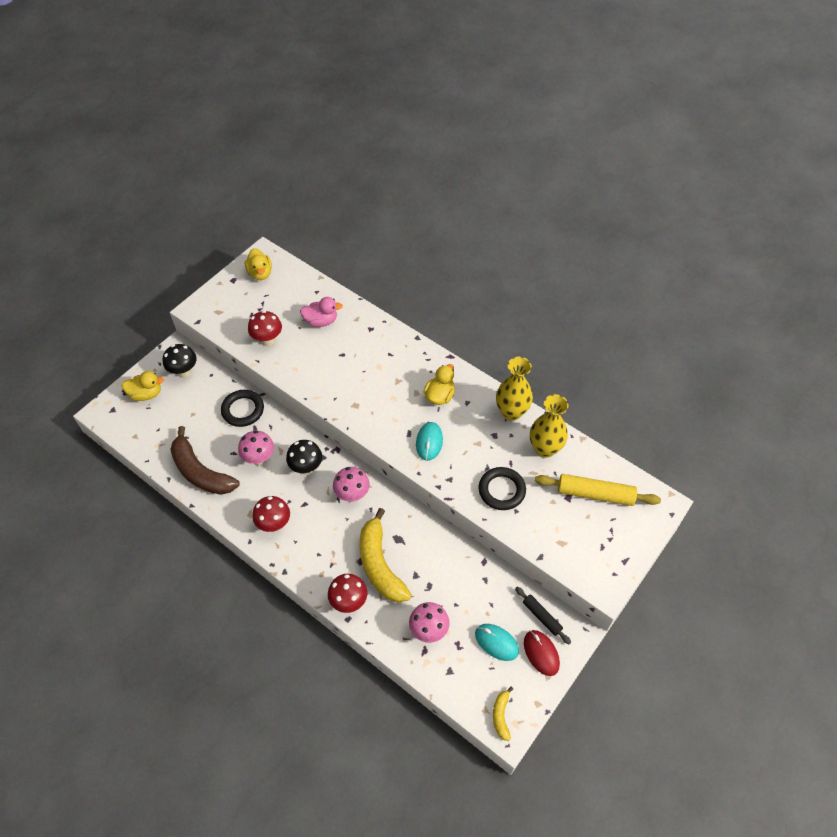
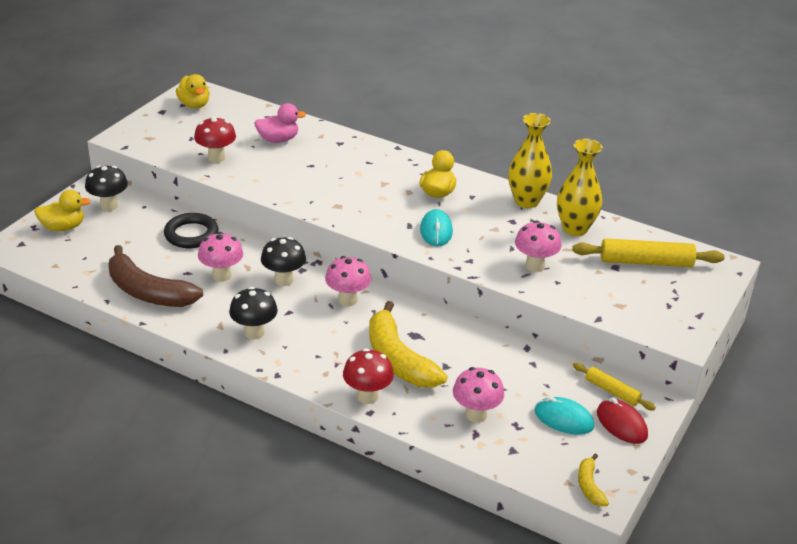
camera: 10 degrees left, 20 degrees down
red mushroom [252,496,290,532] -> black mushroom [229,287,278,339]
black ring [478,467,526,510] -> pink mushroom [515,220,561,272]
black rolling pin [515,587,571,644] -> yellow rolling pin [573,363,656,410]

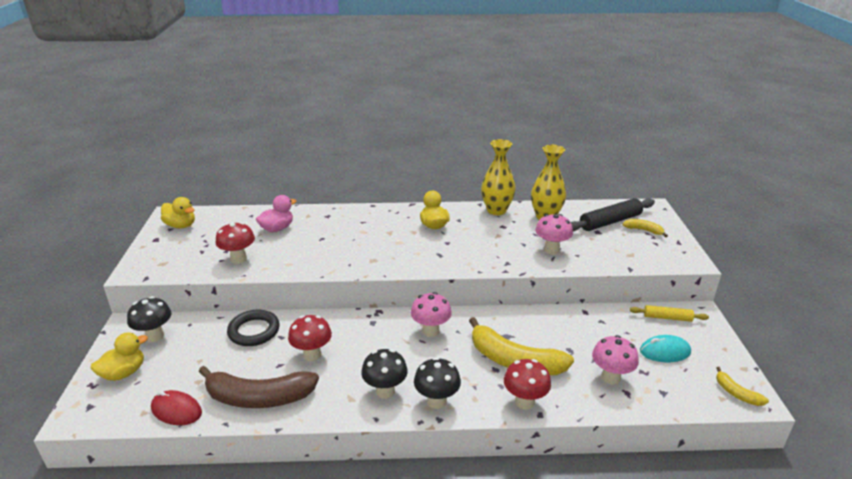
camera: 30 degrees left, 5 degrees down
pink mushroom [198,232,243,282] -> red mushroom [288,315,332,361]
black mushroom [261,237,306,286] -> black mushroom moved to [414,357,461,409]
turquoise mouse [420,209,453,246] -> none
yellow rolling pin [572,238,724,267] -> black rolling pin [571,198,655,232]
red mouse [597,397,648,444] -> red mouse moved to [151,390,202,425]
none -> yellow banana [622,219,668,237]

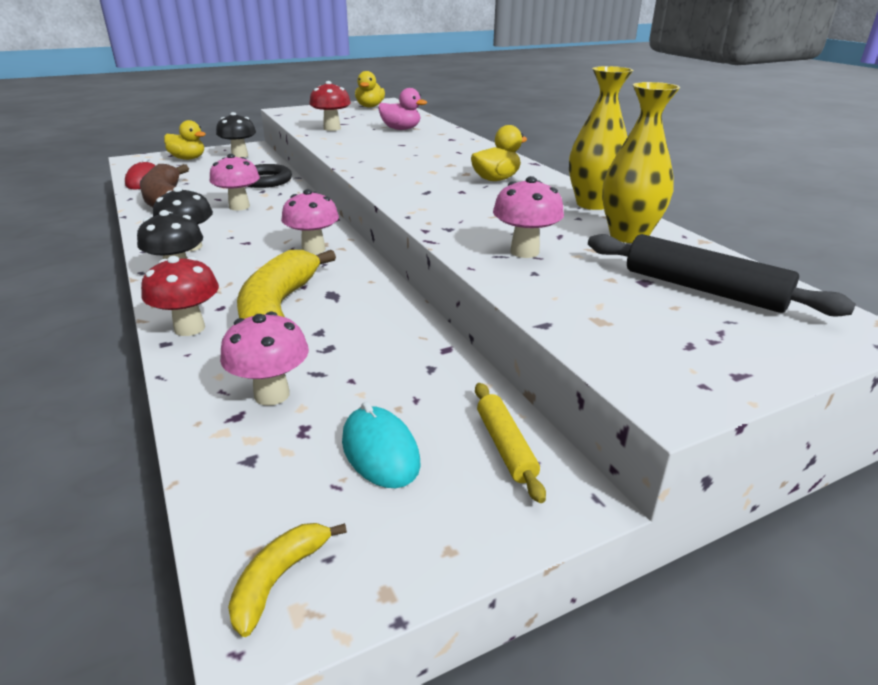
camera: 65 degrees right, 0 degrees up
red mushroom [288,315,332,361] -> pink mushroom [209,154,260,210]
yellow banana [622,219,668,237] -> none

